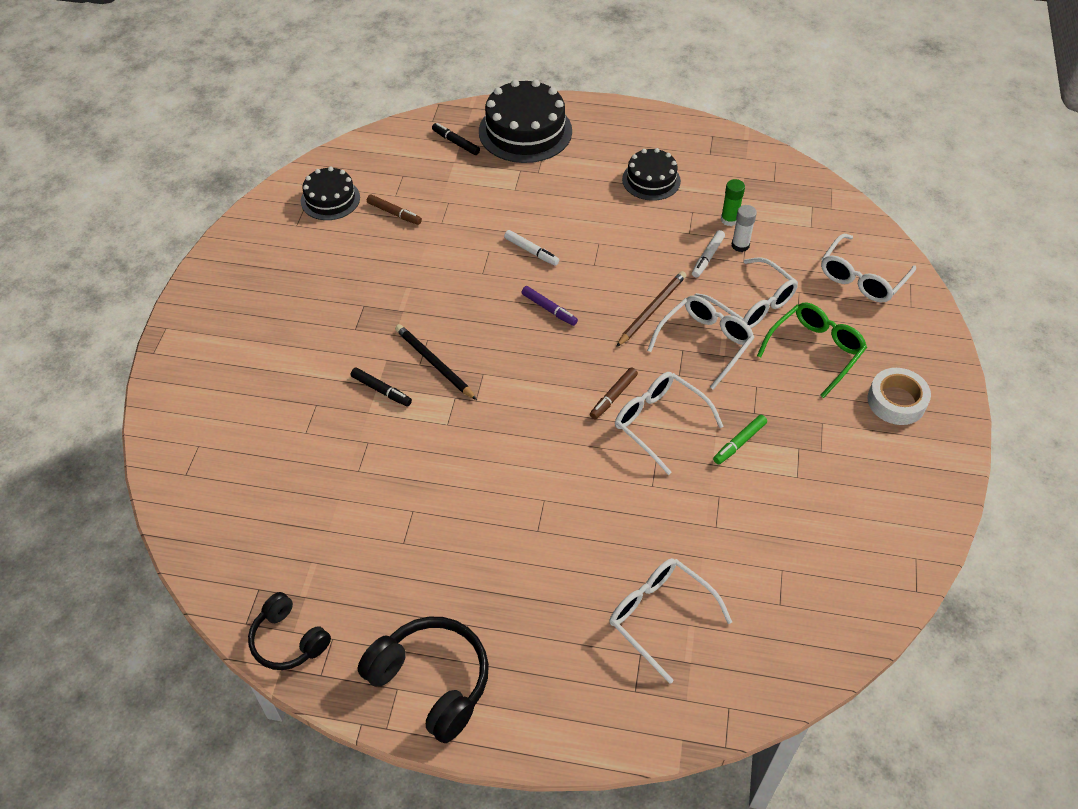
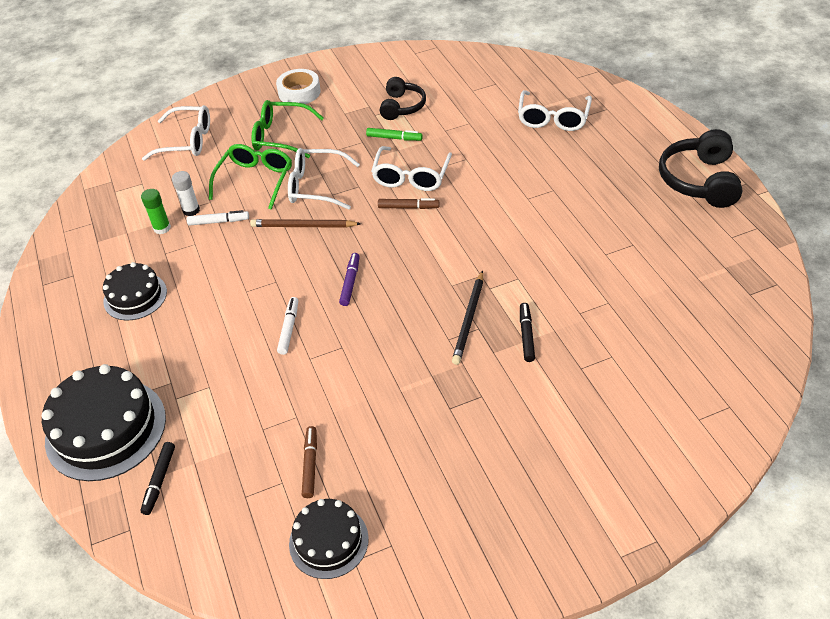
camera: 120 degrees left, 5 degrees down
black headphones [248,592,331,670] -> black headphones moved to [380,77,426,120]
white glasses [694,257,798,328] -> green glasses [209,144,292,210]

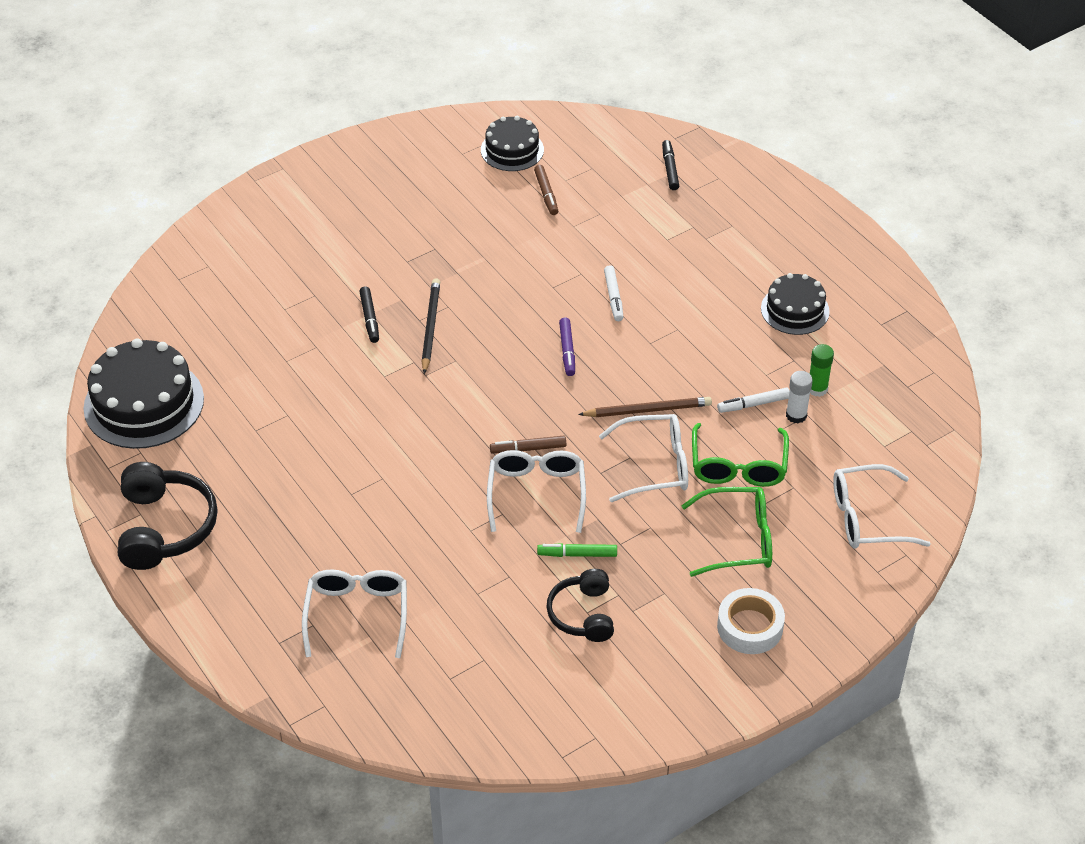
camera: 165 degrees right, 0 degrees up
black cake [42,364,166,481] -> black cake moved to [83,339,204,449]

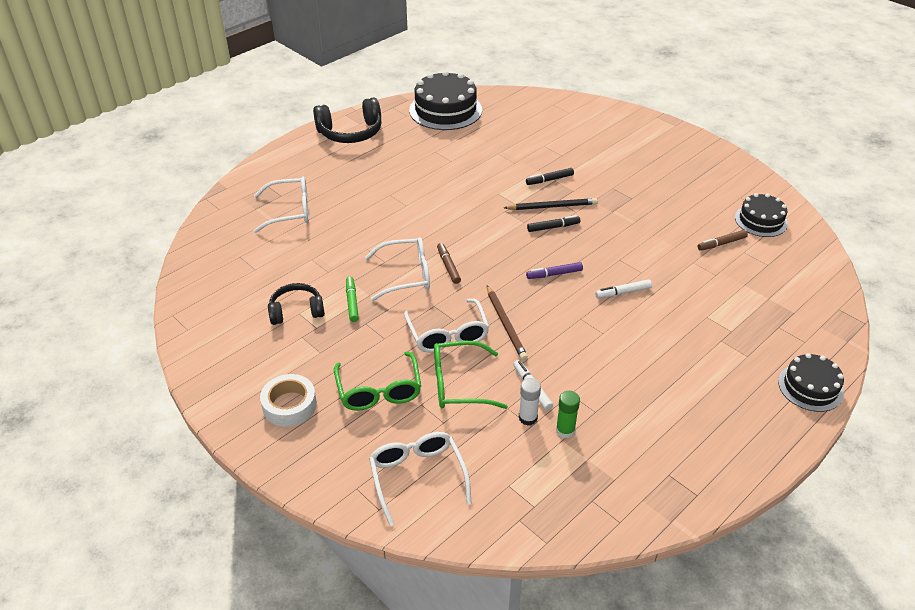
camera: 80 degrees right, 5 degrees down
black marker [662,140,679,190] -> black marker moved to [527,215,580,232]
black cake [761,273,830,335] -> black cake moved to [778,353,844,412]

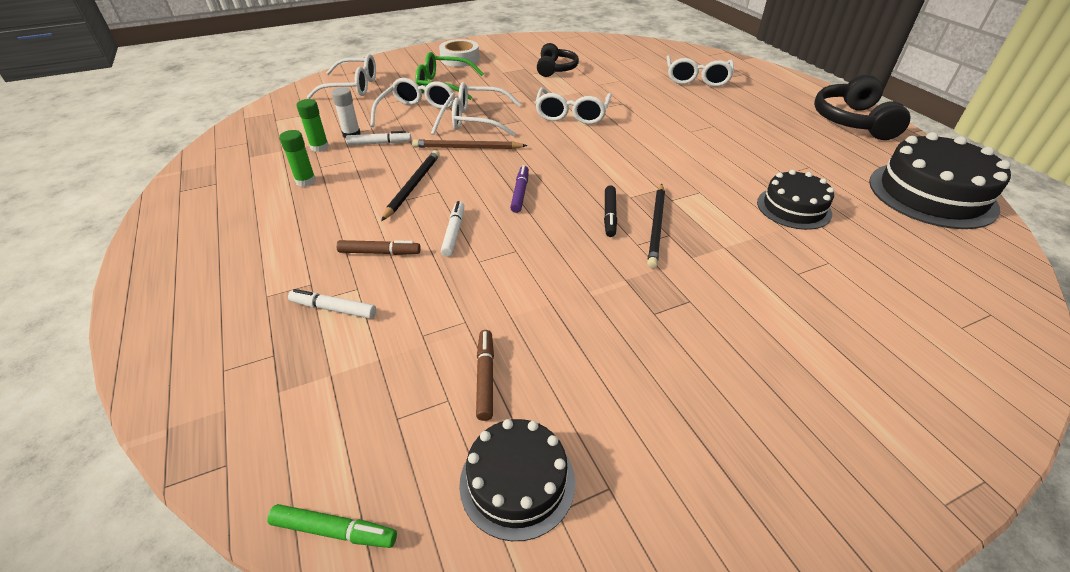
camera: 110 degrees right, 0 degrees up
green marker [346,277,359,322] -> green marker moved to [267,504,397,548]
green glasses [434,341,508,409] -> white glasses [370,78,455,135]
brown marker [437,243,461,284] -> brown marker moved to [337,240,421,255]
black marker [526,168,574,185] -> none
black cake [778,353,844,412] -> black cake moved to [757,170,834,230]
none -> green glue stick [279,130,316,187]
none -> white marker [288,289,376,319]
none -> black pencil [381,150,440,221]

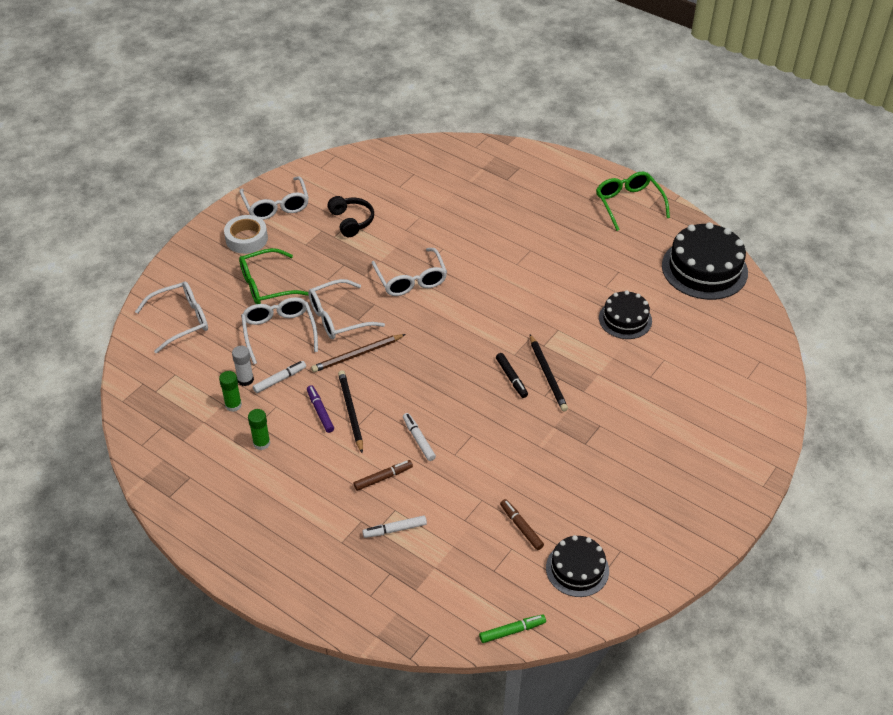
camera: 30 degrees left, 5 degrees up
purple marker [510,165,529,213] -> purple marker moved to [307,385,334,433]
white glasses [667,55,734,87] -> white glasses moved to [239,176,309,220]
black headphones [814,74,910,140] -> green glasses [596,171,670,231]

